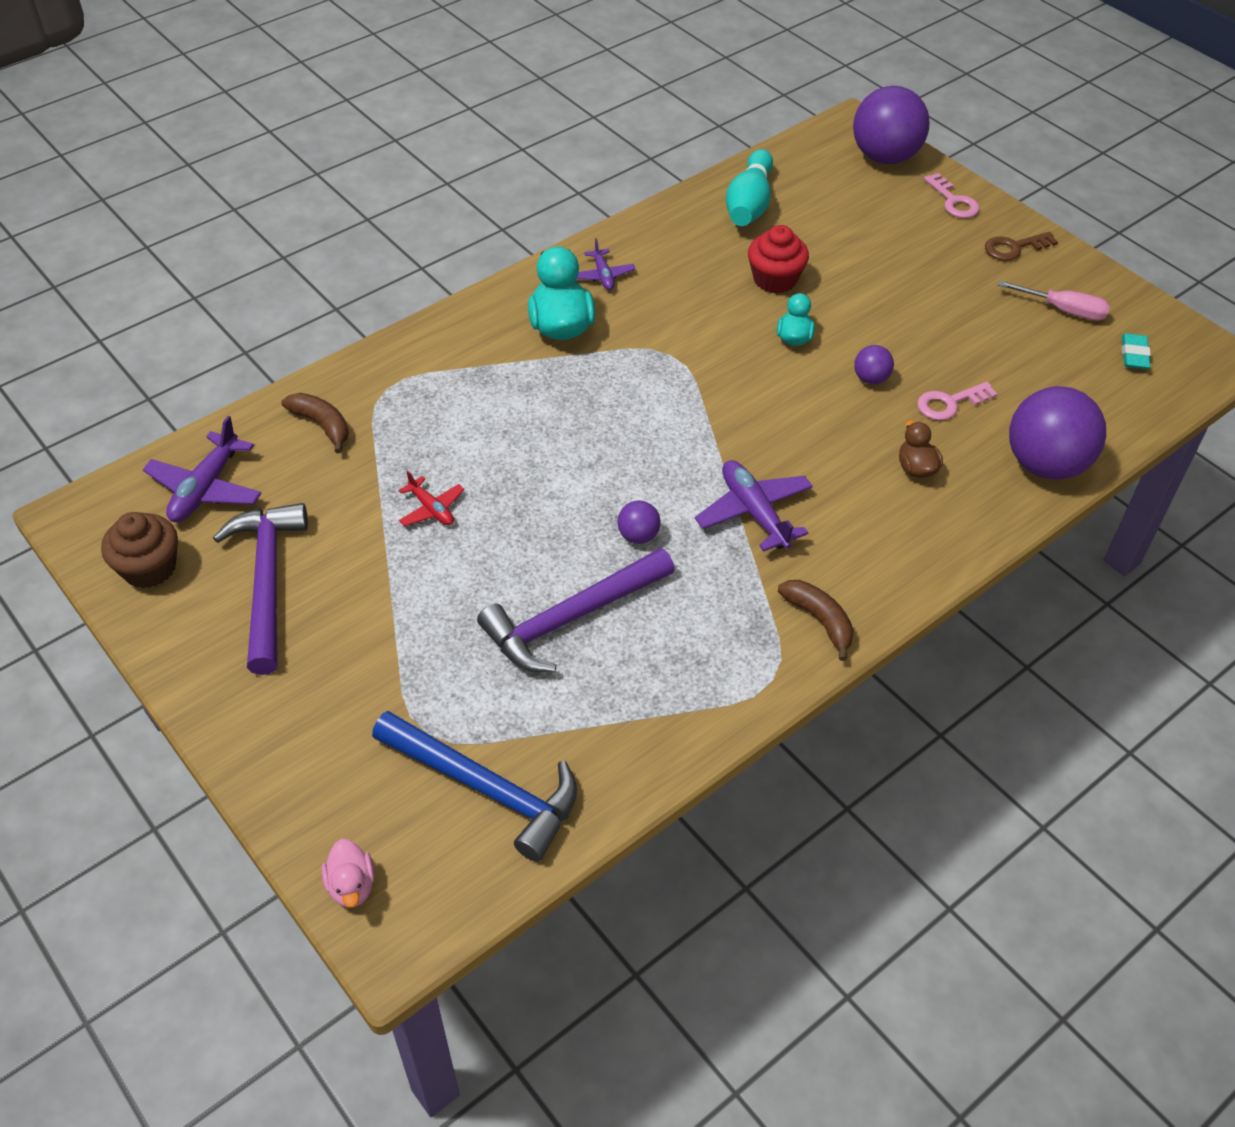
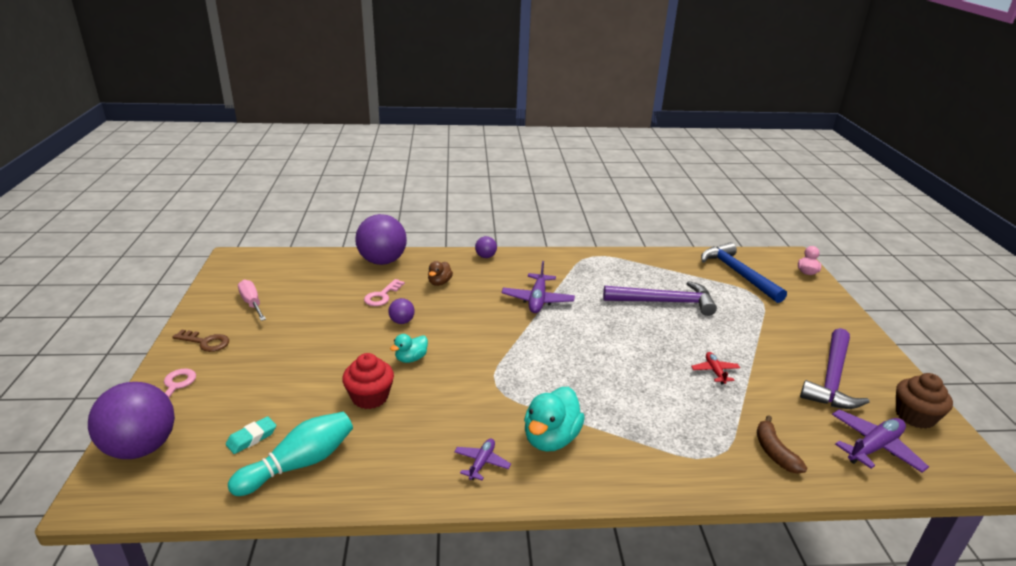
camera: 145 degrees left, 20 degrees down
purple ball [617,501,661,544] -> purple ball moved to [475,236,497,258]
brown banana [778,580,854,661] -> none
pink key [917,382,997,420] -> pink key turned 105 degrees clockwise [364,279,405,306]
turquoise eraser [1122,333,1151,369] -> turquoise eraser moved to [226,416,276,454]

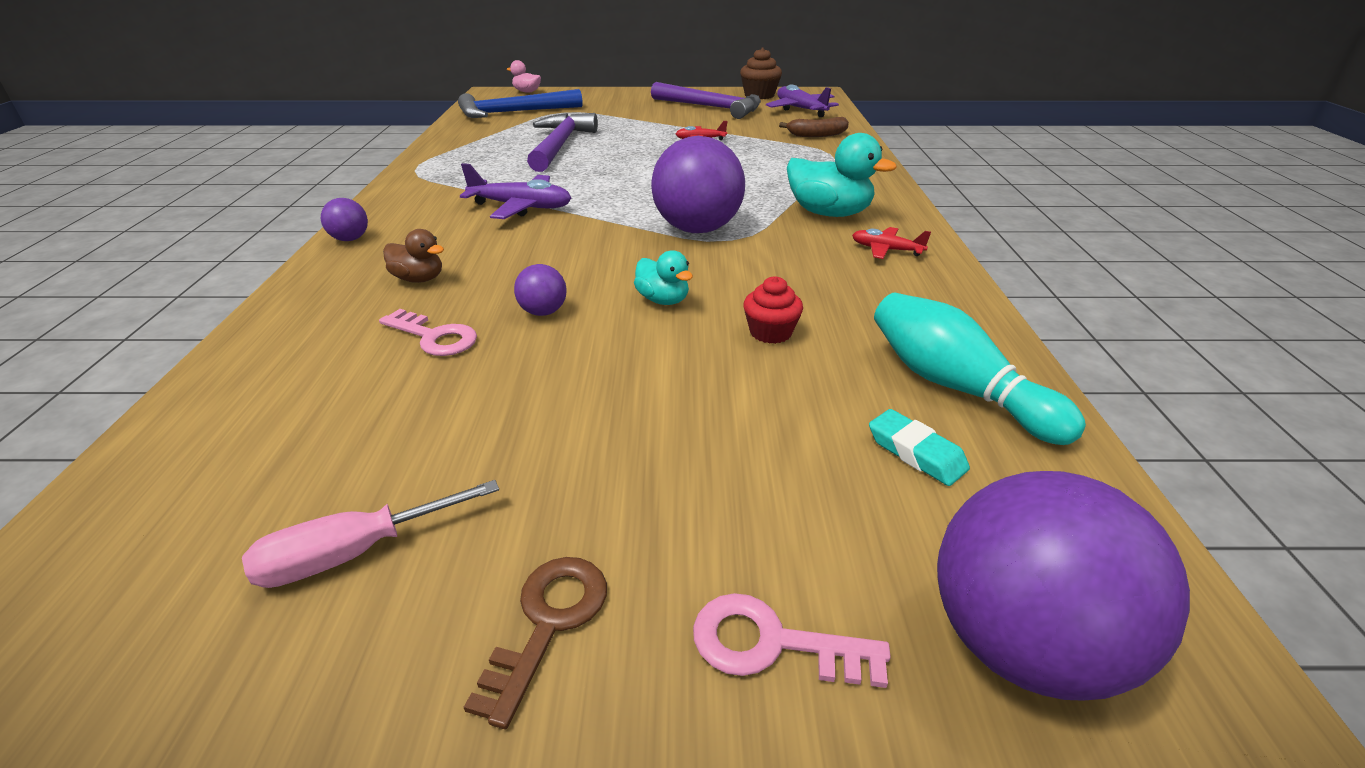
camera: 85 degrees left, 5 degrees up
red cupcake [342,353,394,409] -> red cupcake [744,276,803,344], size x0.66
purple ball [355,214,407,265] -> purple ball moved to [651,136,745,233]
purple plane [454,438,511,480] -> red plane [852,227,931,259]

